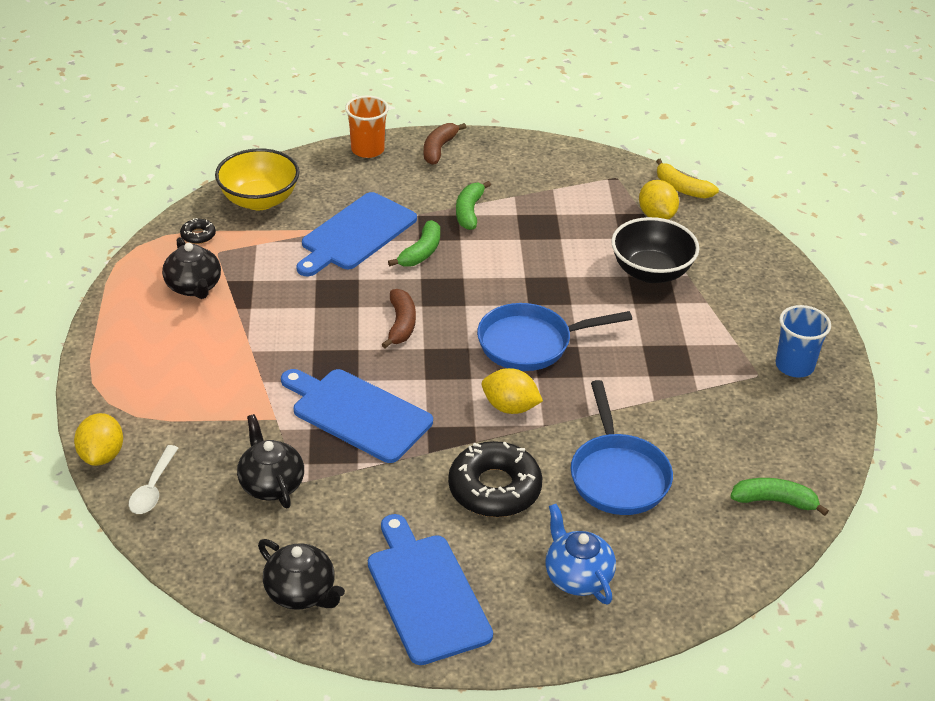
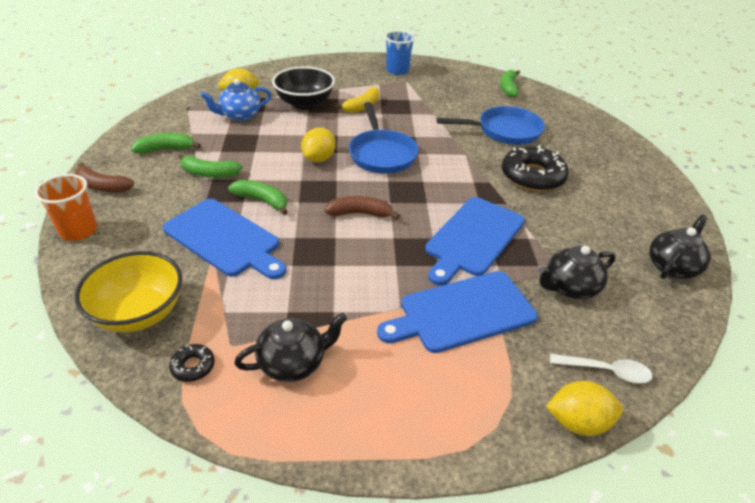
camera: 90 degrees left, 0 degrees up
blue cutting board [368,514,493,665] -> blue cutting board moved to [377,271,538,353]
yellow lemon [482,368,543,414] -> yellow lemon moved to [301,127,336,162]
blue teapot [545,504,616,605] -> blue teapot moved to [201,79,271,121]
yellow banana [656,159,719,199] -> yellow banana moved to [335,87,380,113]
none -> green banana [131,133,201,154]

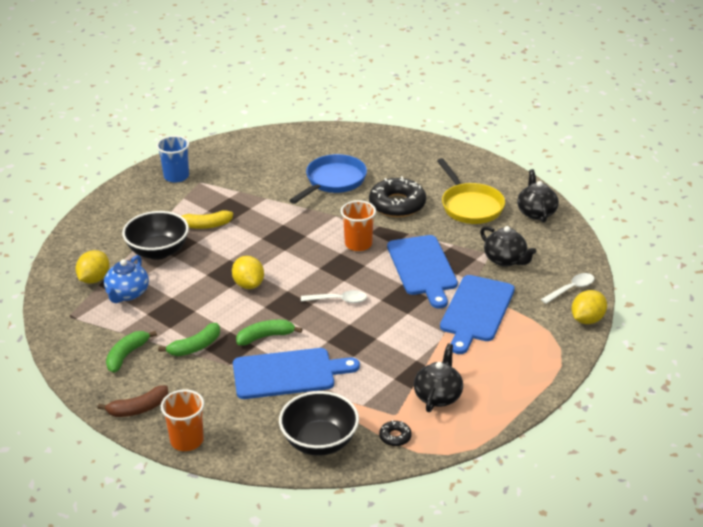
camera: 45 degrees left, 5 degrees down
yellow bowl [75,251,182,332] -> black bowl [279,391,359,456]
brown banana [325,196,400,219] -> white spoon [301,290,367,303]
yellow banana [335,87,380,113] -> yellow banana turned 90 degrees clockwise [182,210,233,229]
blue pan [349,102,419,174] -> none
green banana [500,70,520,97] -> none
black teapot [538,246,615,299] -> black teapot turned 60 degrees counterclockwise [480,226,536,267]
none -> orange cup [341,200,376,251]
none -> yellow pan [437,158,505,224]

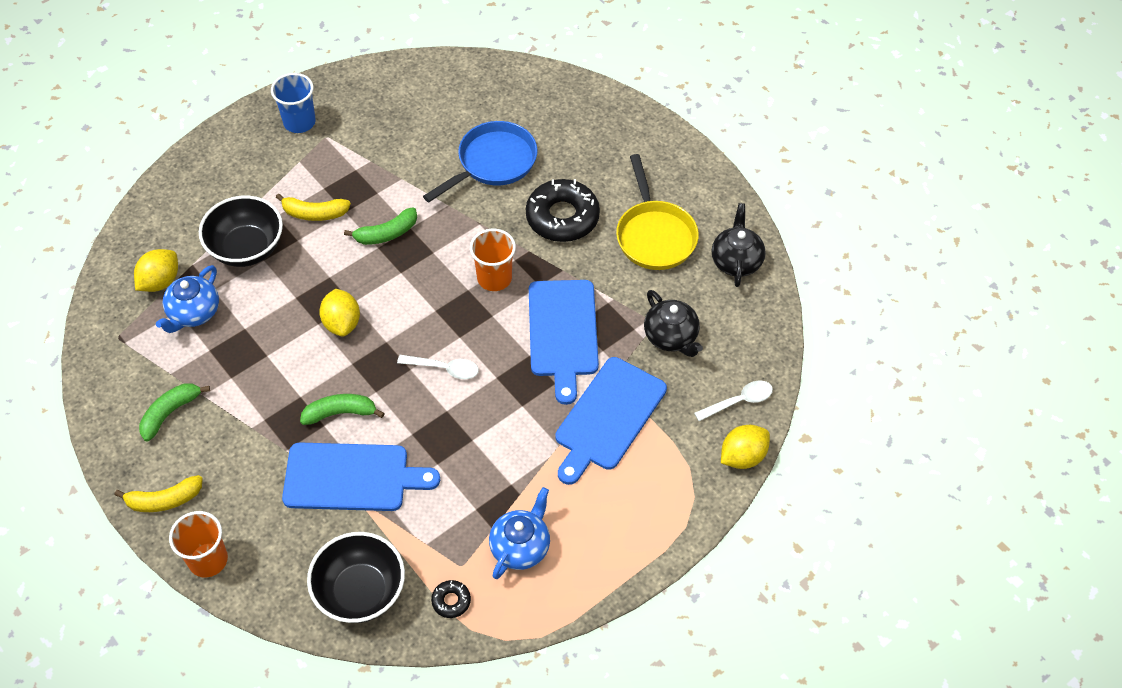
camera: 10 degrees right, 20 degrees up
brown banana [98,385,168,417] -> yellow banana [115,475,203,512]
green banana [158,323,220,356] -> green banana moved to [344,207,417,245]
black teapot [414,344,463,412] -> blue teapot [489,487,550,579]

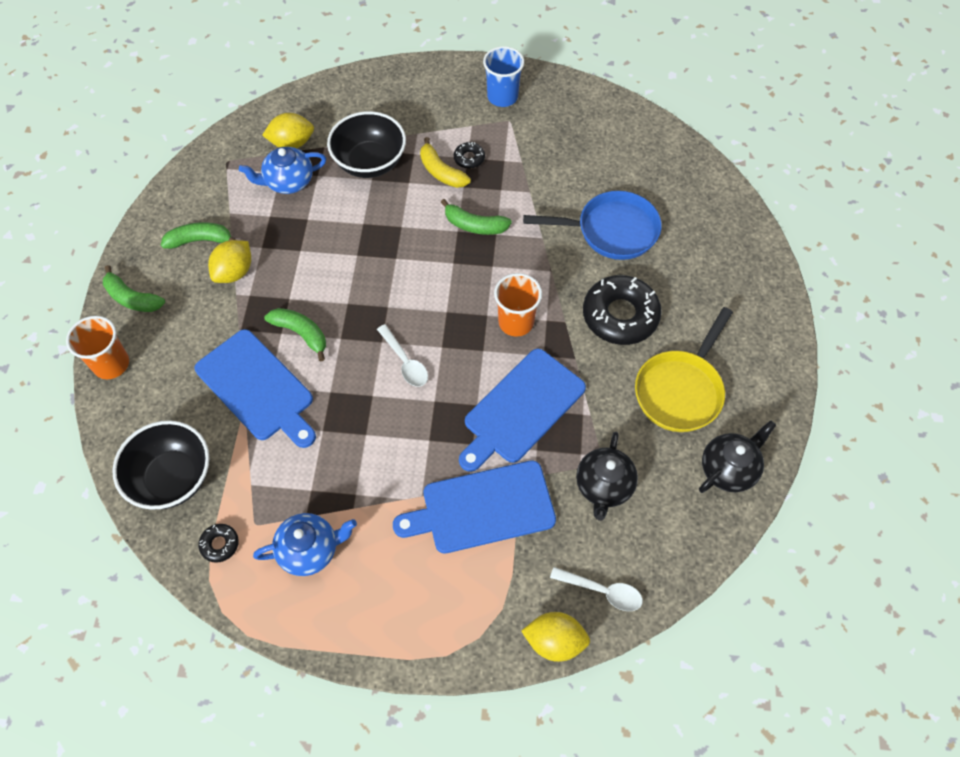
camera: 45 degrees right, 5 degrees up
yellow banana [115,475,203,512] -> green banana [103,265,165,312]
yellow lemon [319,289,360,336] -> yellow lemon moved to [208,240,251,283]
none -> black donut [454,142,485,169]

